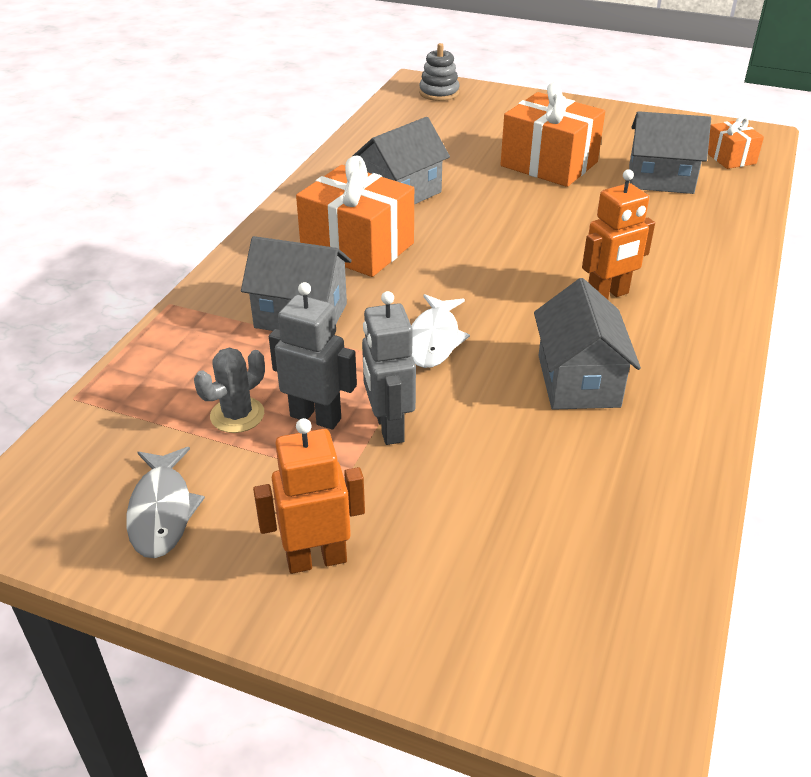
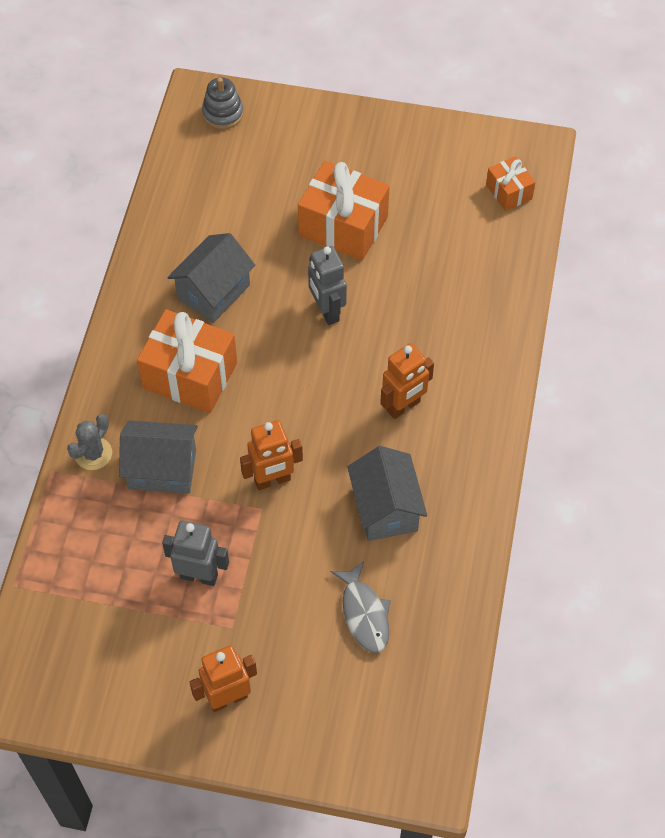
camera: 10 degrees left, 20 degrees up
grey fish [126,447,205,558] -> grey fish moved to [330,561,391,653]
grey cactus [194,348,265,433] -> grey cactus moved to [67,414,112,470]
grey robot [362,291,416,445] -> grey robot moved to [308,246,347,325]
white fish [412,294,470,368] -> orange robot [240,420,303,490]
grey house [629,111,711,194] -> none

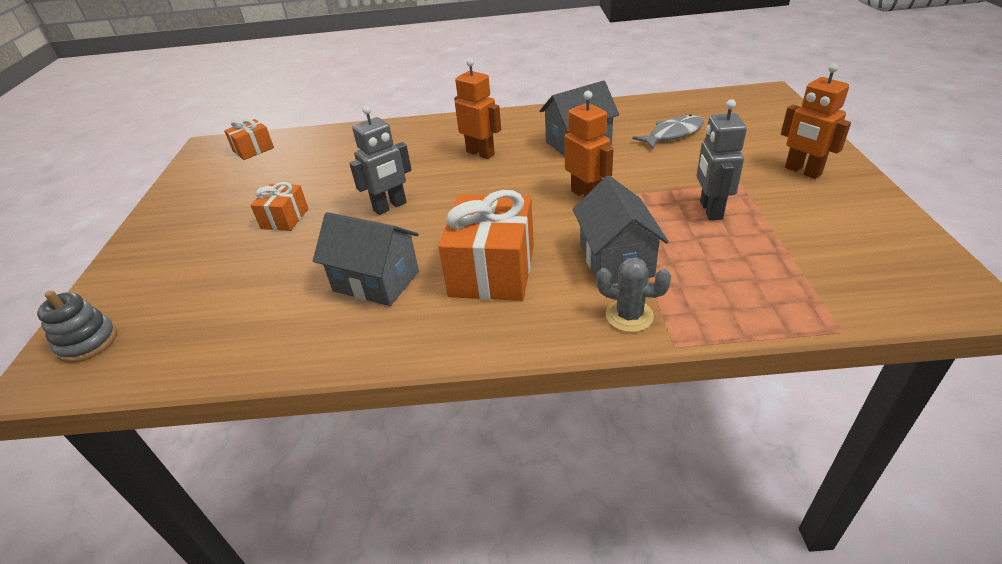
camera: 100 degrees left, 20 degrees down
orange gift [298,161,390,260] -> orange gift [250,182,309,231], size x0.54

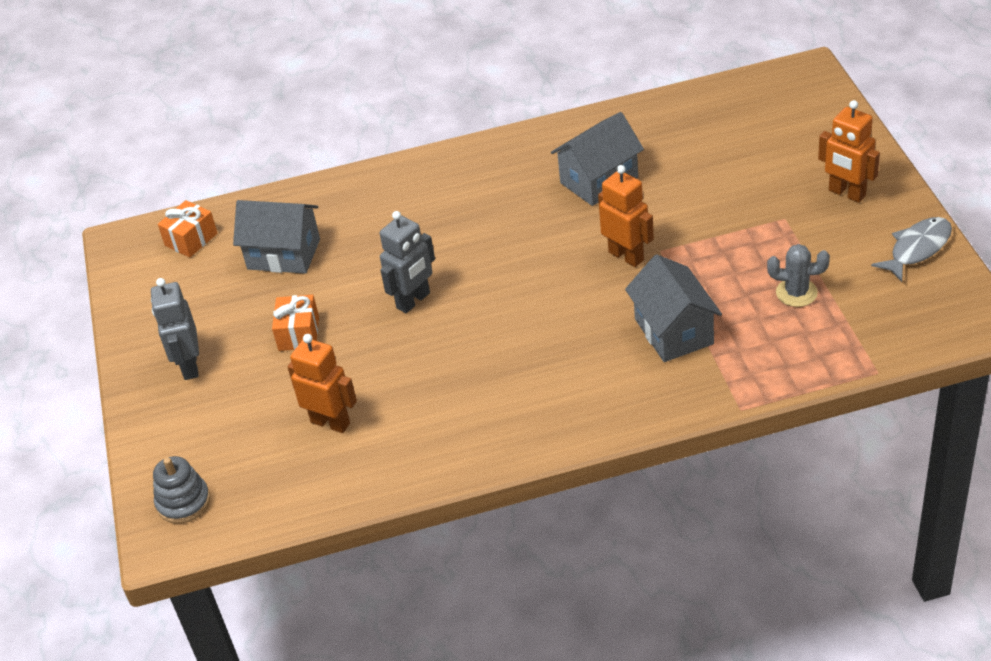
camera: 10 degrees left, 5 degrees up
grey house [313,212,419,306] -> grey house moved to [233,200,320,274]
orange gift [438,190,534,301] -> none
orange robot [454,58,501,159] -> orange robot moved to [287,334,357,433]
grey cactus [596,257,671,332] -> grey cactus moved to [767,244,830,307]
grey fish [632,115,704,149] -> grey fish moved to [871,217,952,282]
grey robot [697,99,747,220] -> grey robot moved to [151,278,199,380]

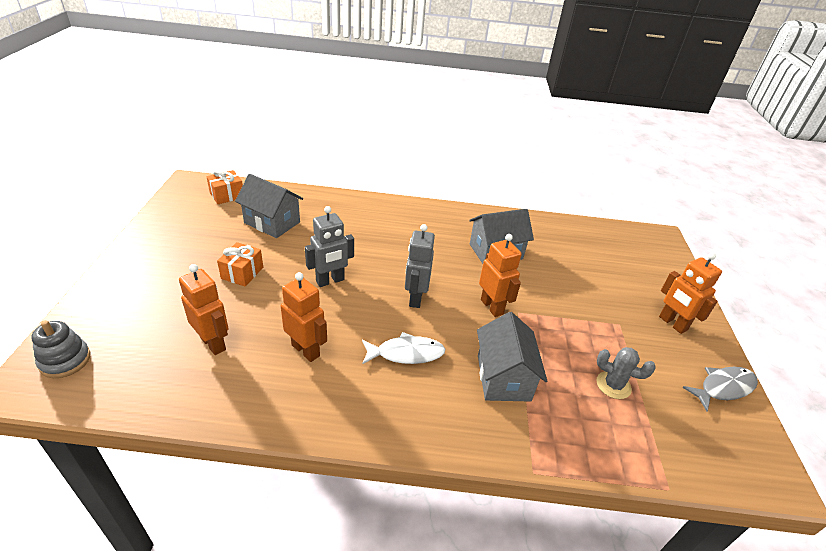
camera: 10 degrees right, 5 degrees down
grey robot [151,278,199,380] -> grey robot moved to [405,224,435,308]
none -> orange robot [281,272,327,362]
none -> white fish [362,332,445,364]

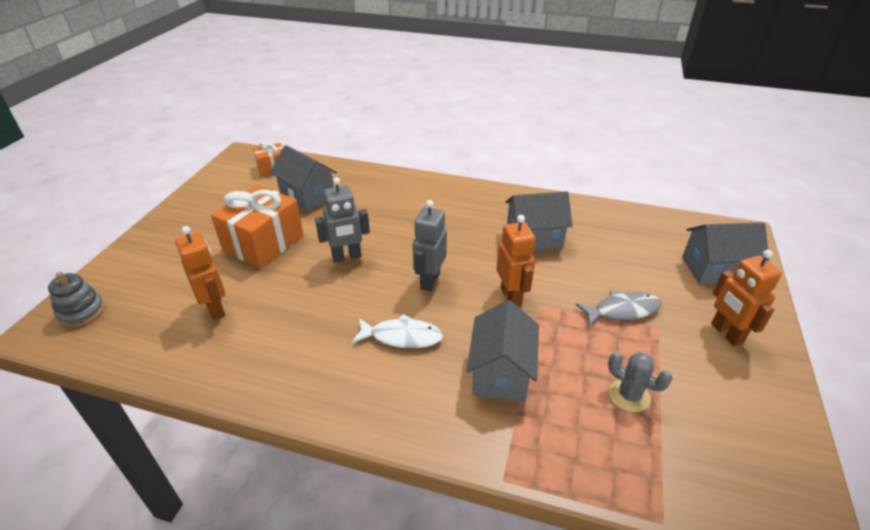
camera: 15 degrees right, 0 degrees up
orange gift [217,242,263,287] -> orange gift [211,185,303,268], size x1.86
orange robot [281,272,327,362] -> none
grey fish [682,367,758,411] -> grey fish moved to [576,291,661,327]
none -> grey house [682,222,769,284]

